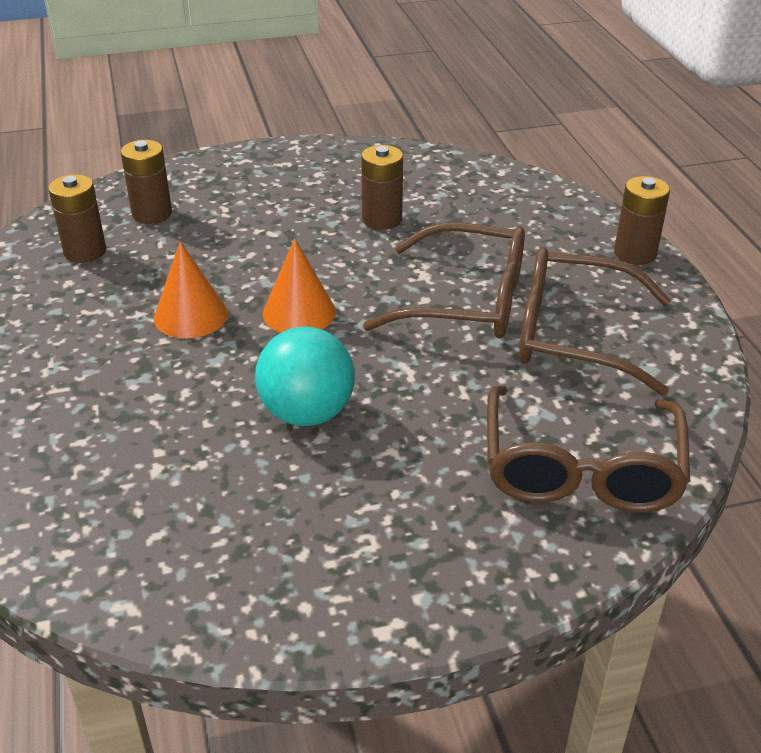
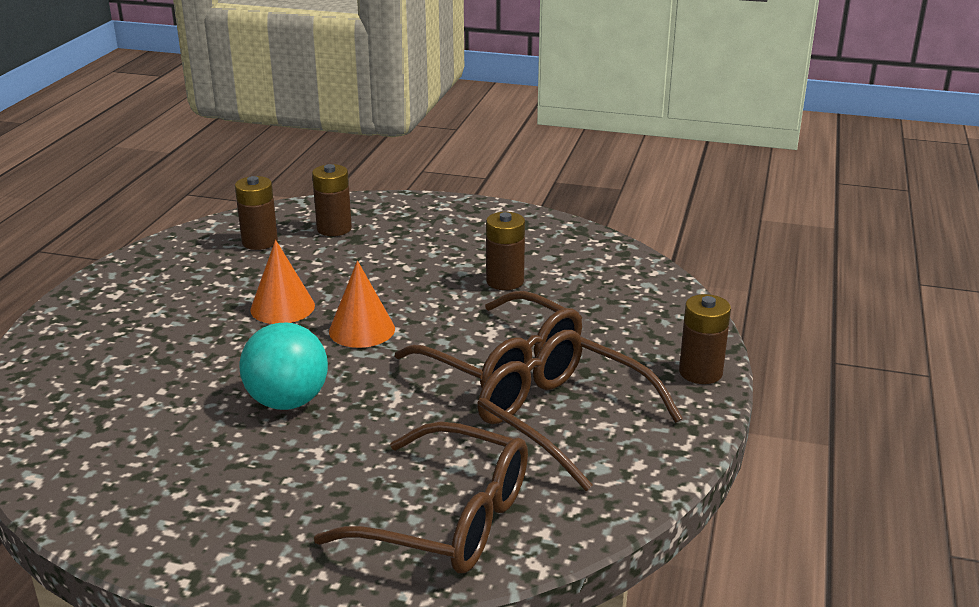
camera: 30 degrees right, 10 degrees down
brown glasses [487,386,690,513] -> brown glasses turned 105 degrees counterclockwise [314,421,528,573]

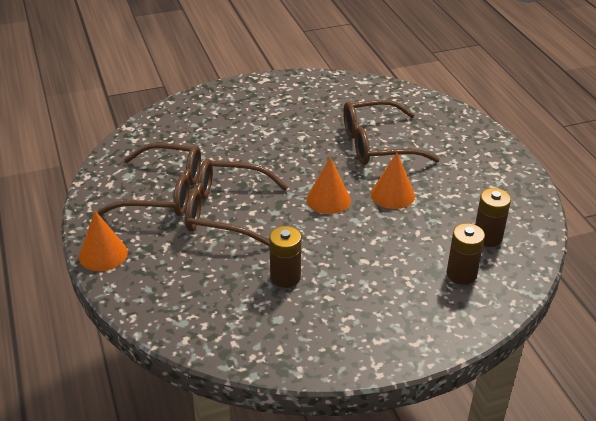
camera: 145 degrees right, 10 degrees up
turquoise ball [240,323,328,410] -> none
brown glasses [314,421,528,573] -> brown glasses moved to [343,100,440,165]
brown battery [679,294,731,384] -> orange cone [79,211,128,271]

